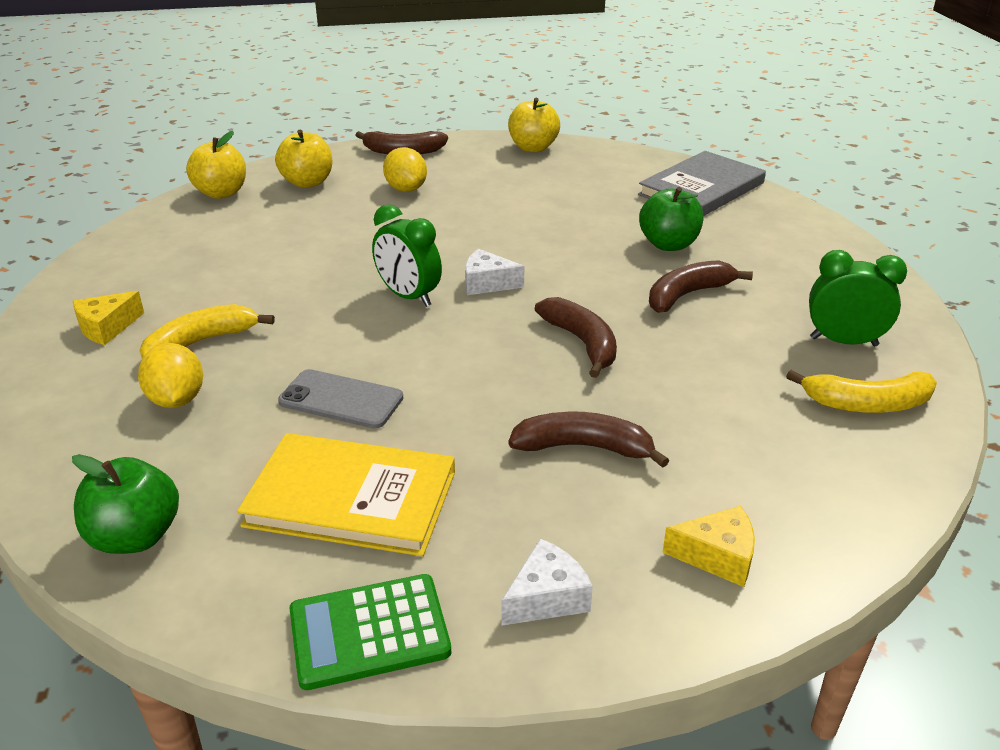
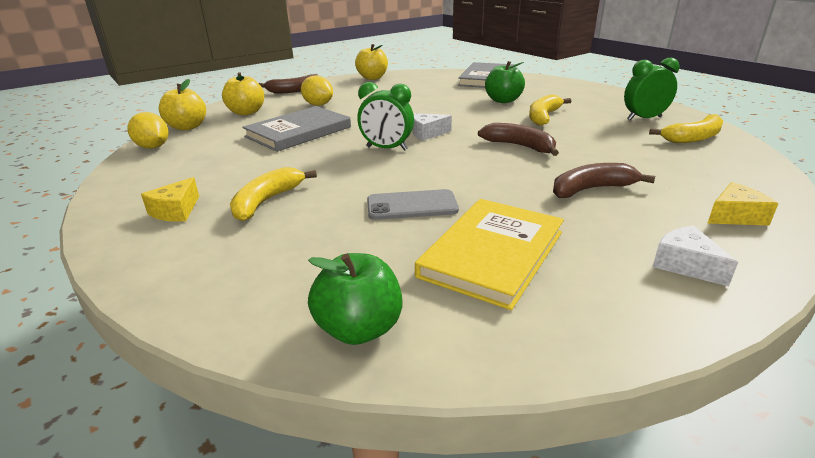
camera: 25 degrees left, 5 degrees down
yellow lemon [138,343,203,408] -> yellow lemon moved to [128,112,168,149]
yellow book [237,433,455,556] -> yellow book turned 45 degrees counterclockwise [415,199,564,310]
green calculator [290,574,451,690] -> none
white cheese [502,539,593,626] -> white cheese turned 60 degrees counterclockwise [652,226,738,286]
brown banana [649,260,753,313] -> yellow banana [529,94,571,126]
none -> grey book [242,106,351,152]

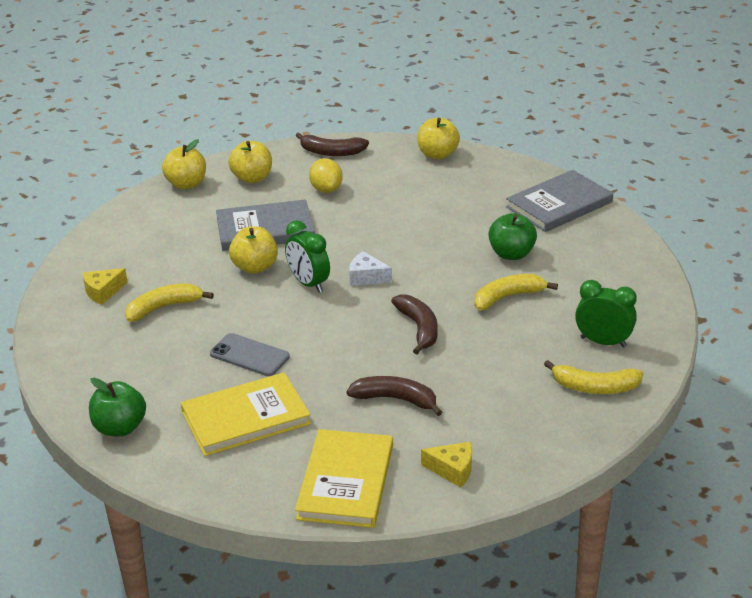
camera: 35 degrees right, 5 degrees up
yellow lemon [128,112,168,149] -> none
white cheese [652,226,738,286] -> yellow book [295,429,393,528]
none -> yellow apple [229,227,278,274]

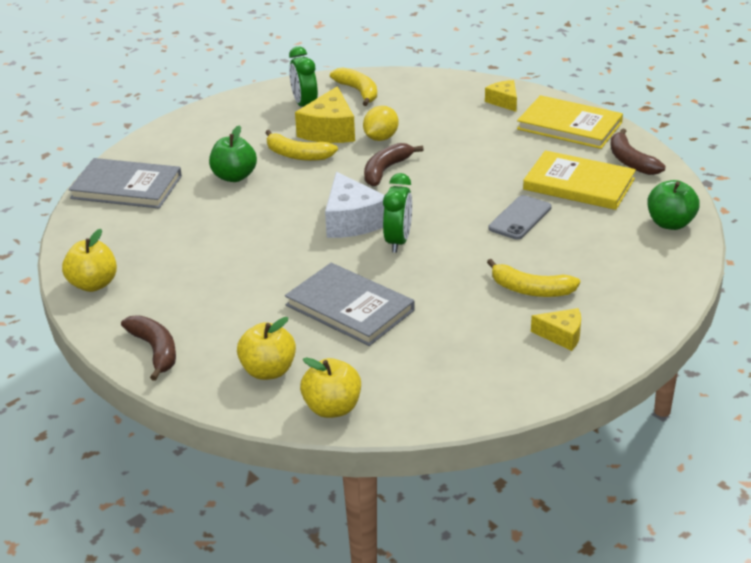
camera: 130 degrees left, 0 degrees up
grey phone [210,333,290,376] -> grey phone turned 45 degrees clockwise [488,195,552,240]
yellow apple [229,227,278,274] -> none
yellow book [295,429,393,528] -> yellow book turned 60 degrees clockwise [517,95,623,149]
yellow lemon [309,158,343,193] -> yellow lemon moved to [363,106,399,141]
brown banana [346,376,442,416] -> brown banana moved to [610,128,666,175]
white cheese [349,251,392,286] -> white cheese [325,172,385,238], size x1.73
none -> yellow cheese [295,86,355,143]

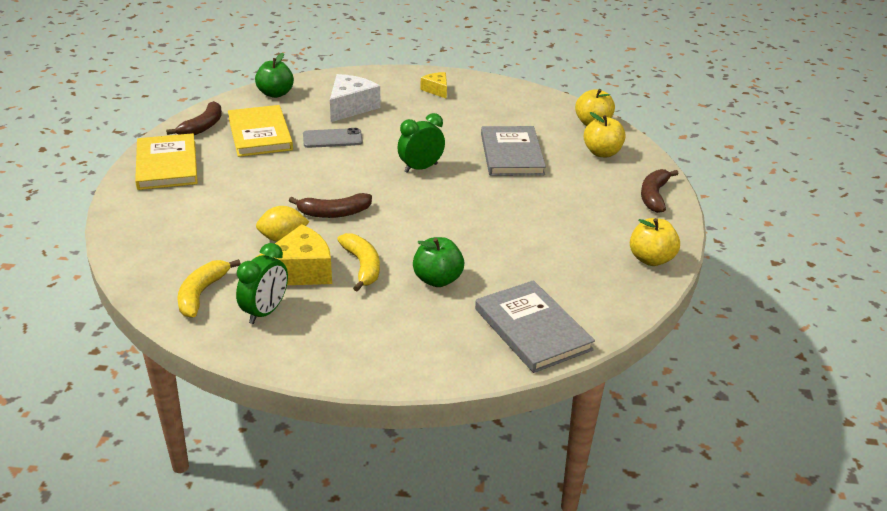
camera: 135 degrees left, 0 degrees up
white cheese [325,172,385,238] -> white cheese moved to [330,74,381,122]
yellow cheese [485,80,517,112] -> none
yellow banana [487,259,580,297] -> none

